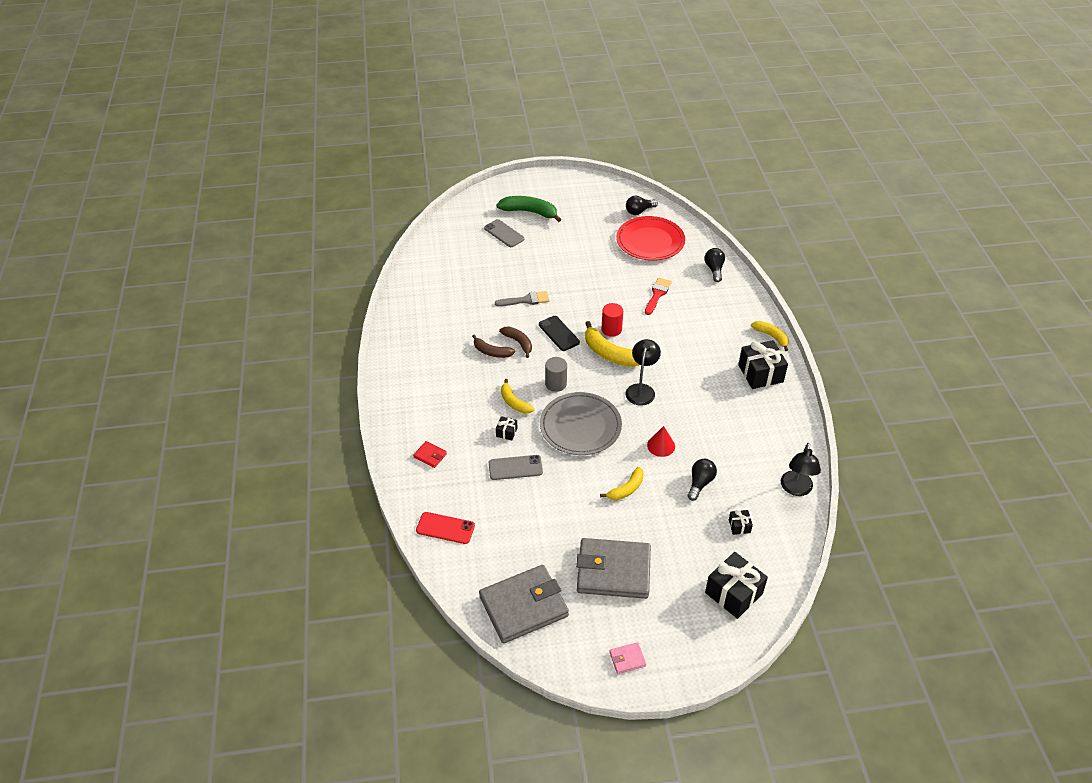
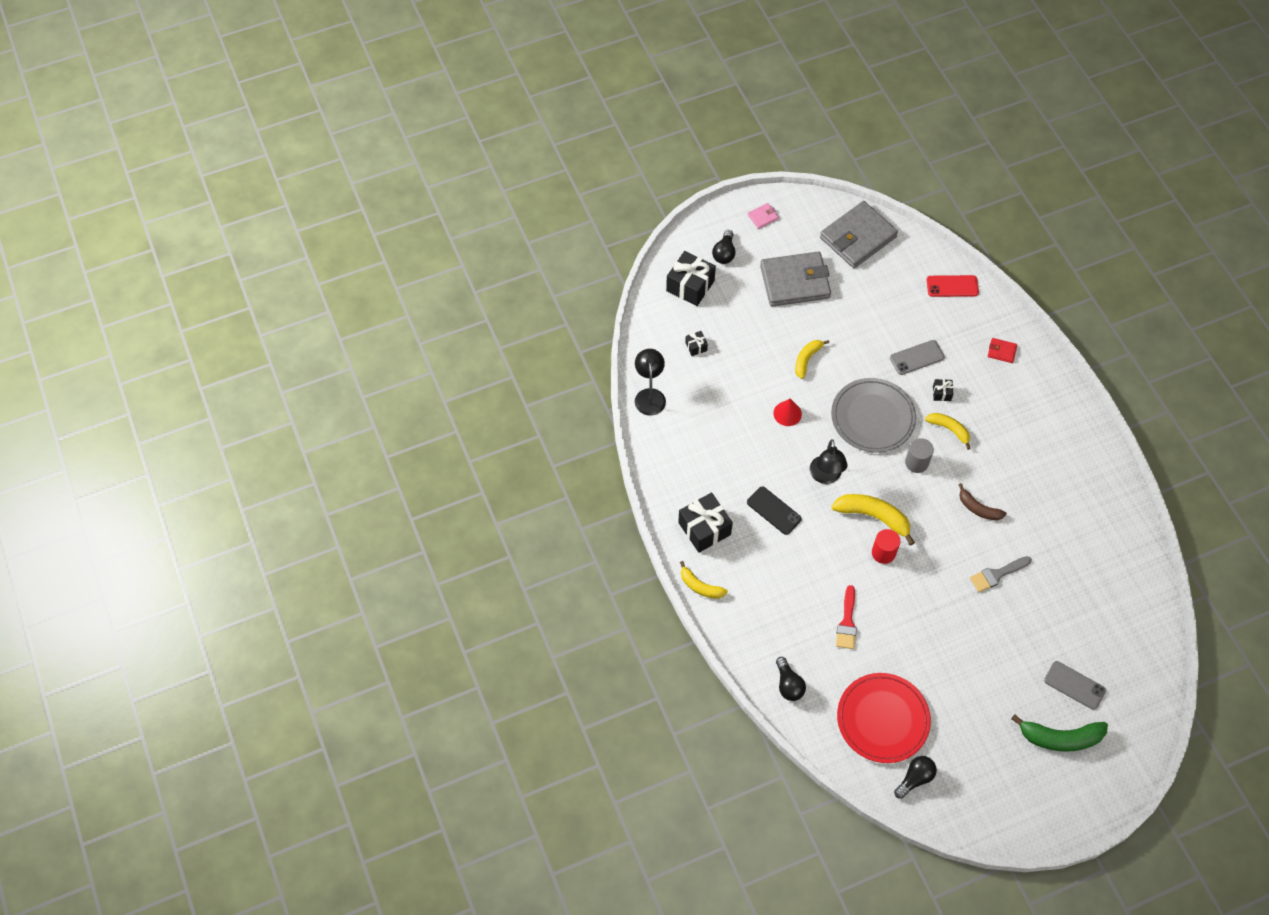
camera: 165 degrees right, 15 degrees up
brown banana [472,334,515,358] -> none
black phone [539,316,580,351] -> black phone moved to [747,487,802,535]
black light bulb [687,459,717,501] -> black light bulb moved to [712,230,735,264]

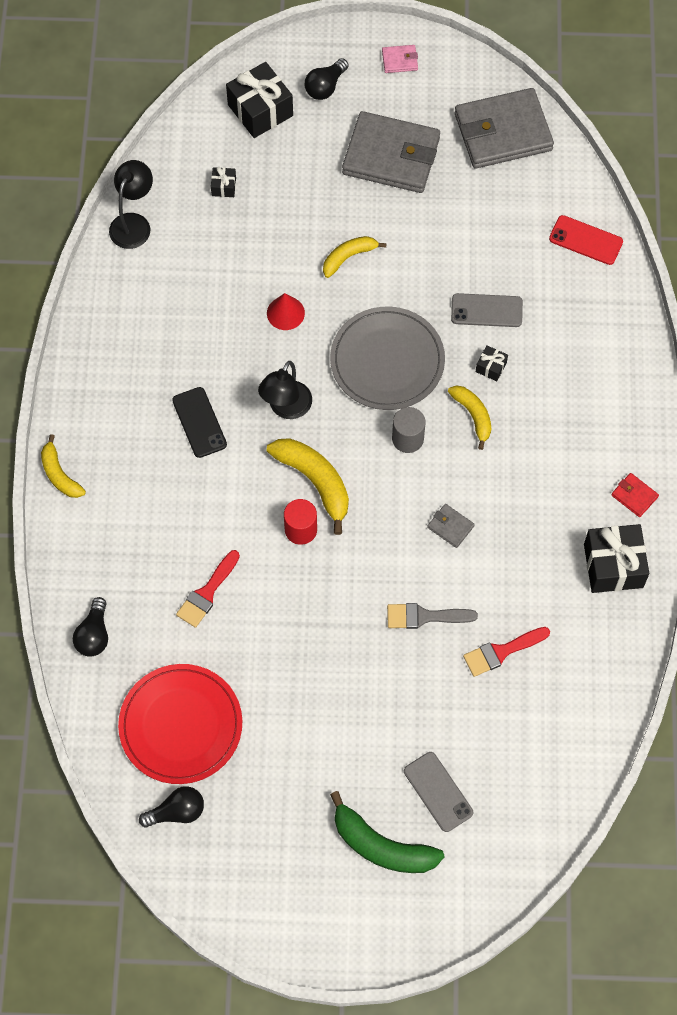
camera: 25 degrees right, 5 degrees up
black gift [678,492,733,553] -> black gift moved to [584,524,649,593]
brown banana [958,483,1007,521] -> grey wallet [427,504,475,548]
red wallet [988,338,1017,363] -> red wallet moved to [612,473,659,517]
none -> red brush [463,627,550,677]

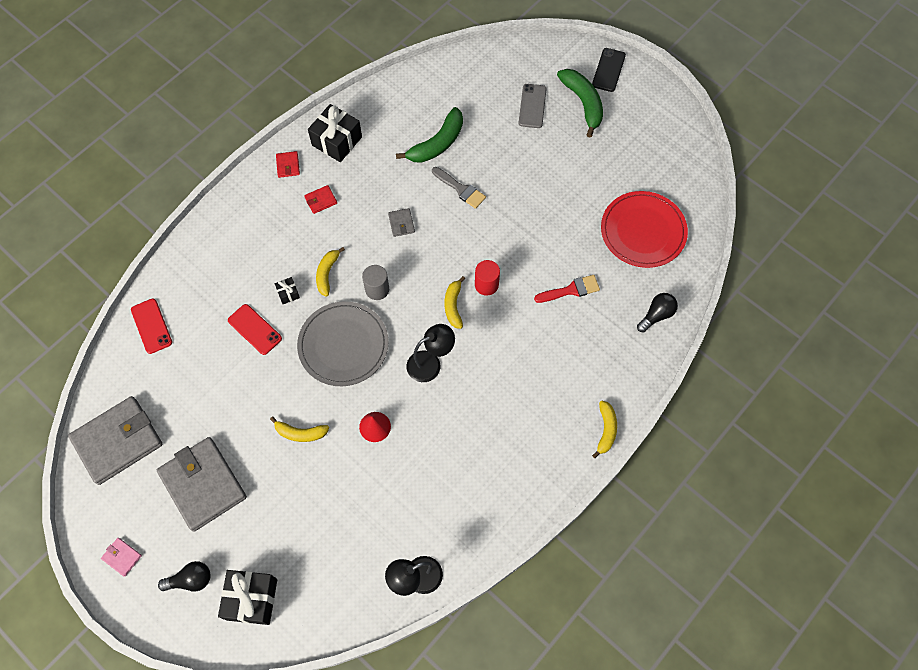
camera: 140 degrees left, 0 degrees up
black light bulb [139,786,204,828] -> none
black phone [172,387,227,458] -> black phone moved to [592,48,626,92]
black gift [211,167,236,197] -> none
yellow banana [267,438,349,535] -> yellow banana [444,276,465,329], size x0.63
grey phone [451,293,523,327] -> red phone [228,304,282,355]
grey wallet [455,88,554,169] -> grey wallet turned 60 degrees counterclockwise [68,396,163,485]
red brush [463,627,550,677] -> green banana [396,107,463,163]
none -> red wallet [304,185,337,214]

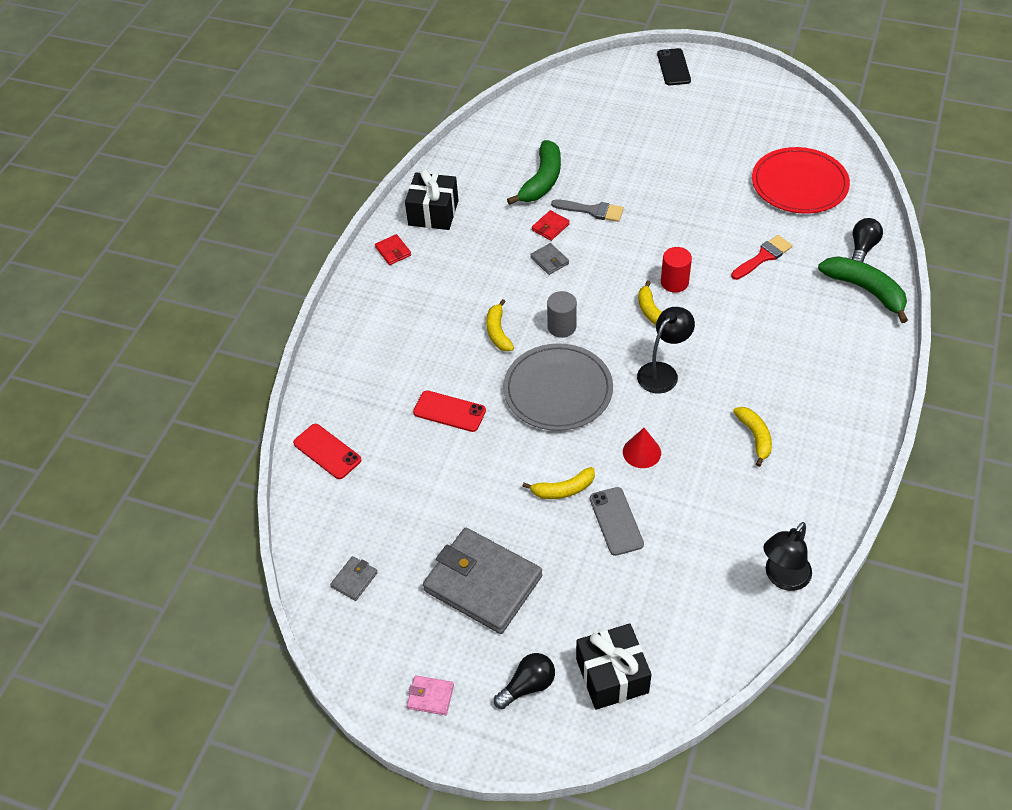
camera: 20 degrees left, 15 degrees down
grey wallet [68,396,163,485] -> grey wallet [330,556,378,601], size x0.41
black gift [275,277,300,304] -> none
red wallet [304,185,337,214] -> red wallet moved to [532,210,570,241]
grey phone [519,84,547,128] -> grey phone moved to [590,487,644,556]
green banana [557,69,603,138] -> green banana moved to [818,256,908,323]
yellow banana [592,401,617,458] -> yellow banana moved to [733,407,772,467]

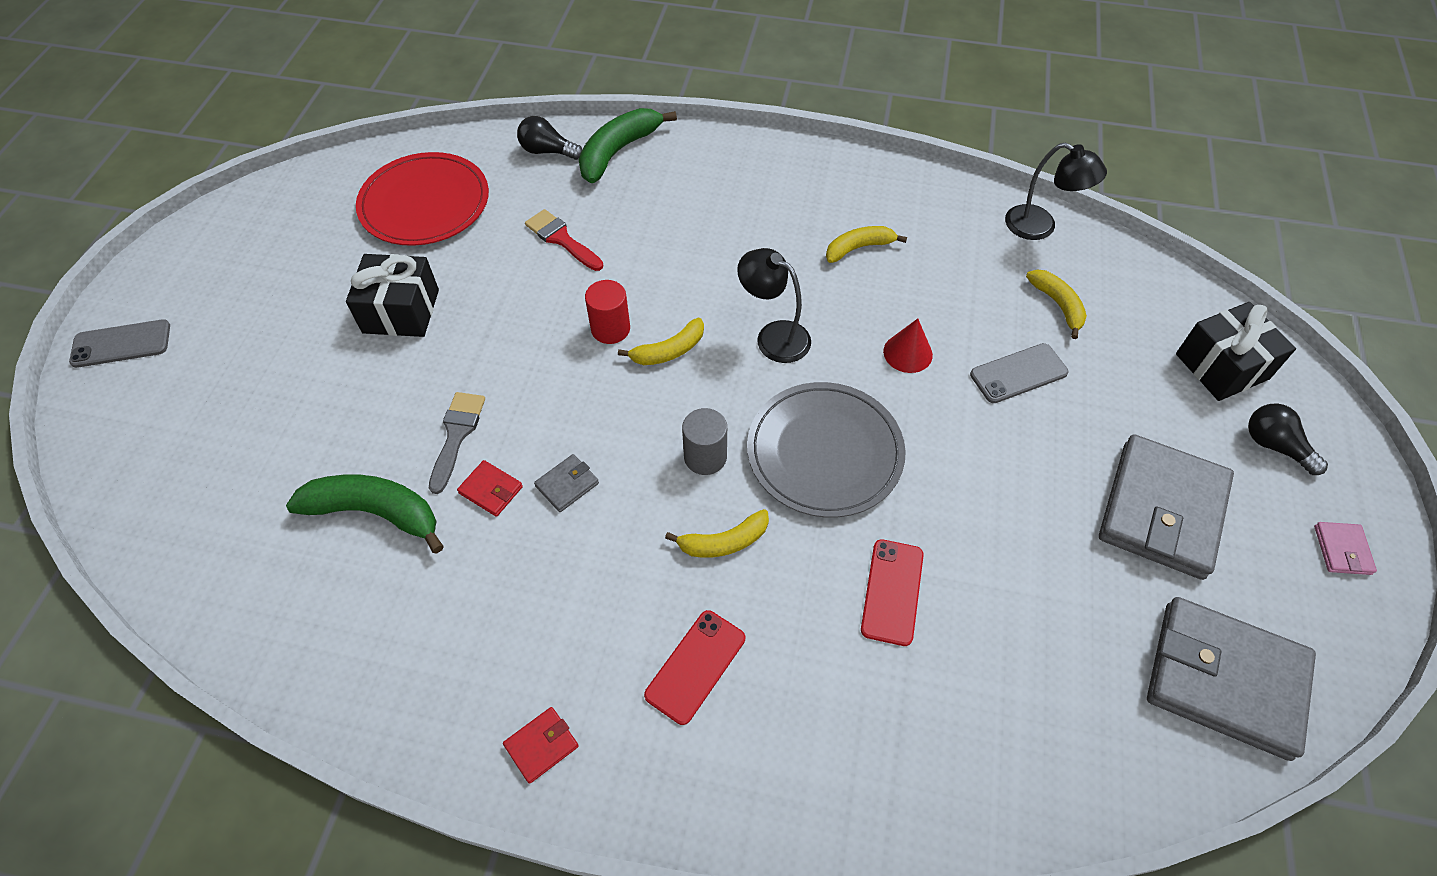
camera: 100 degrees left, 5 degrees up
red phone [293,424,361,479] -> red phone moved to [644,610,745,725]
grey wallet [330,556,378,601] -> grey wallet [1147,597,1316,761], size x2.45
black gift [405,169,459,230] -> black gift moved to [346,254,439,337]
yellow banana [522,467,595,499] -> yellow banana moved to [1026,269,1087,339]
black phone [657,48,691,85] -> grey phone [69,319,170,368]

